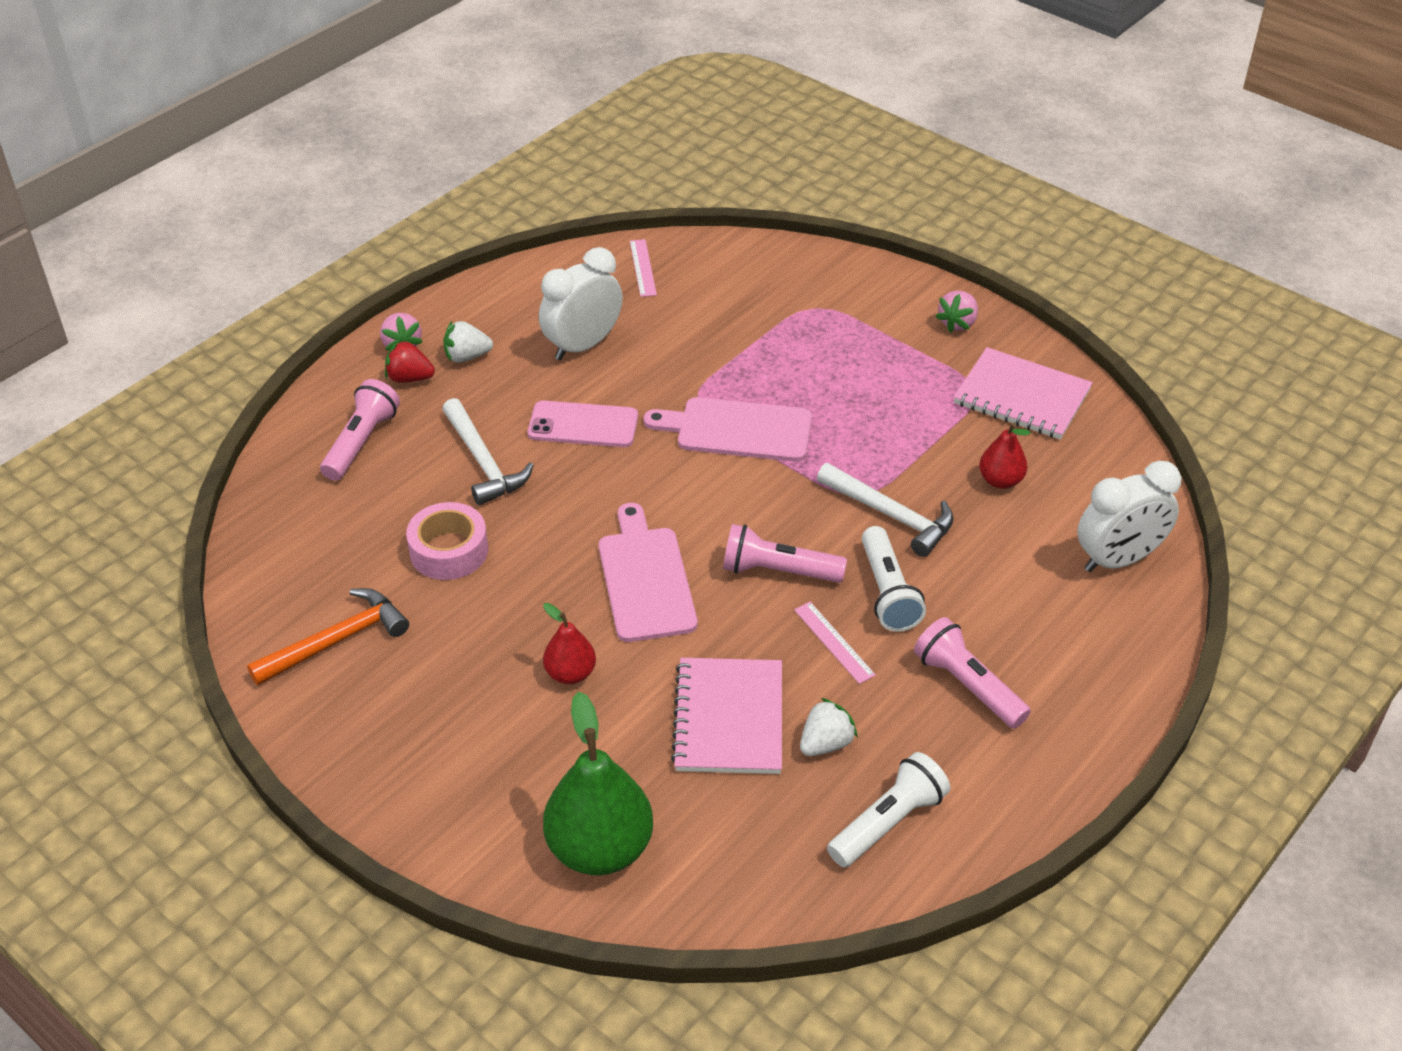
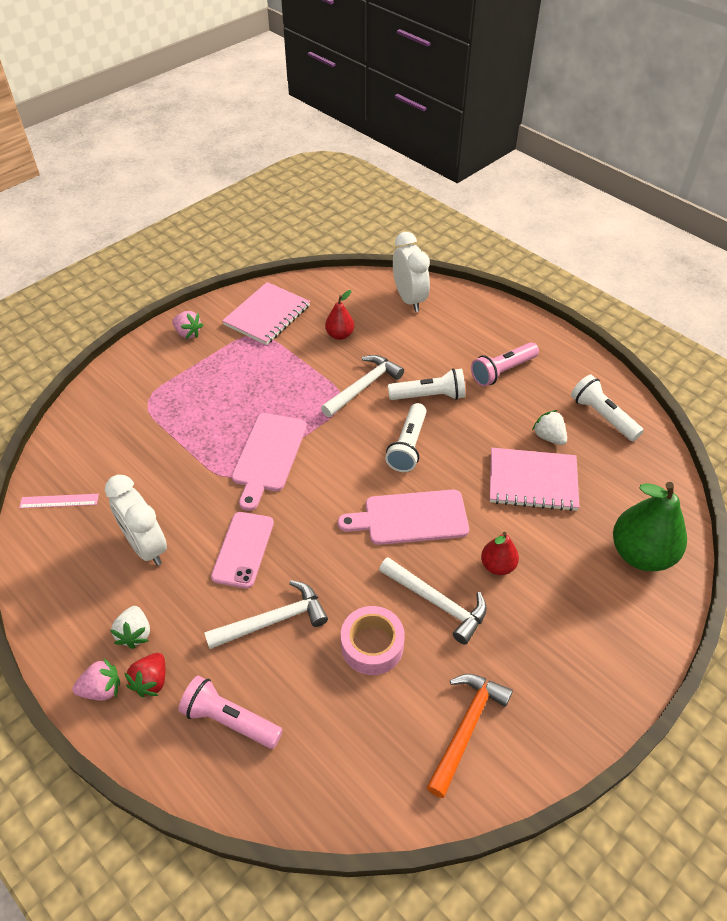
camera: 85 degrees left, 5 degrees up
orange hammer [247,588,409,685] -> orange hammer turned 60 degrees clockwise [426,674,513,798]
pink flashlight [723,524,847,583] -> white flashlight [385,403,427,472]
pink ruler [794,602,876,684] -> none
none -> white hammer [379,557,487,645]

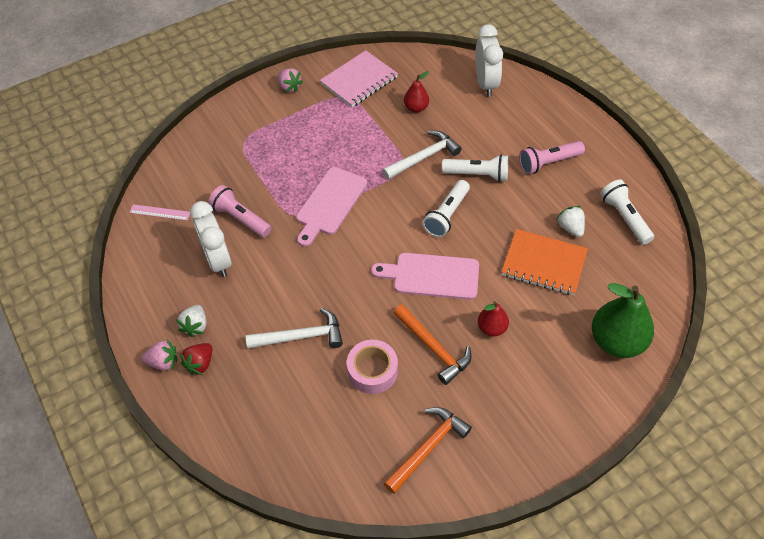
camera: 15 degrees right, 5 degrees up
pink flashlight [178,676,283,749] -> pink flashlight moved to [208,185,272,238]
pink phone [211,512,274,588] -> none
white hammer [379,557,487,645] -> orange hammer [393,304,472,385]
pink notebook [490,448,579,511] -> orange notebook [501,229,588,295]

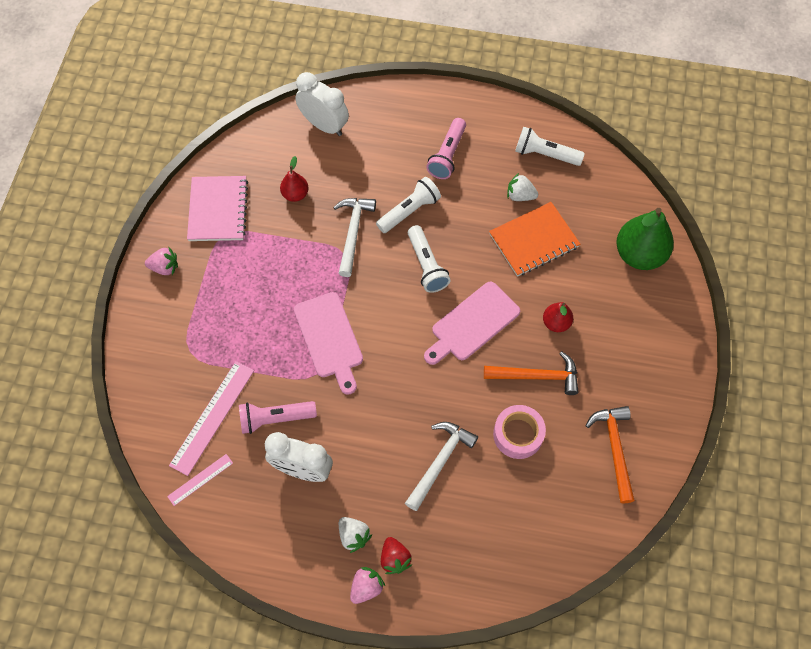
camera: 50 degrees left, 10 degrees up
none -> pink ruler [169,361,254,476]

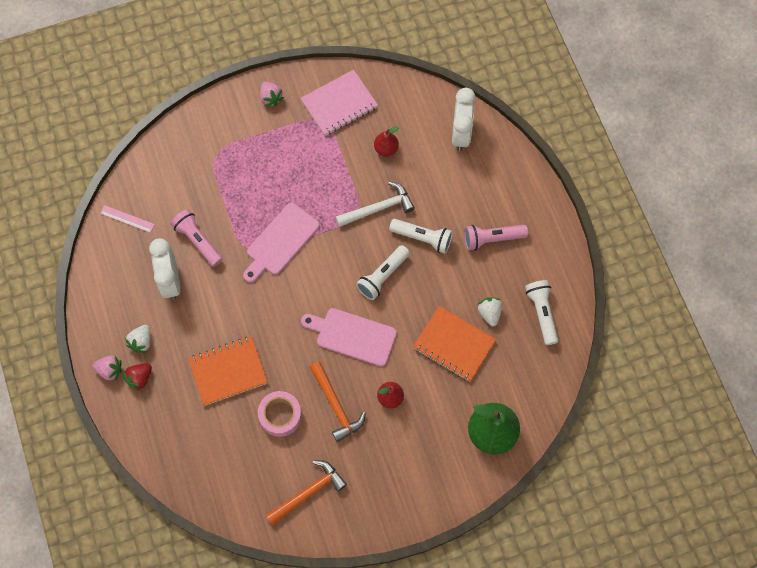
camera: 60 degrees right, 5 degrees up
pink ruler [169,361,254,476] -> none
white hammer [405,422,478,511] -> orange notebook [188,336,268,406]

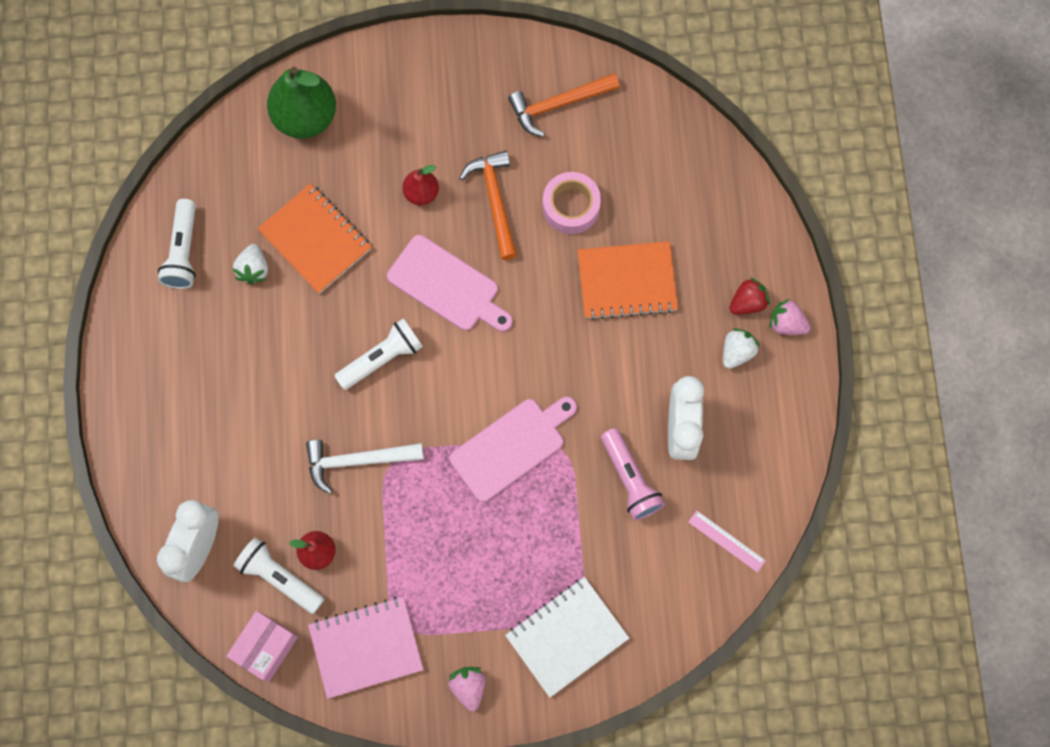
camera: 165 degrees left, 5 degrees up
white flashlight [389,219,453,254] -> white flashlight moved to [234,537,324,614]
pink flashlight [464,225,528,250] -> none
none -> pink box [226,611,298,682]
none -> white notebook [505,577,629,697]

